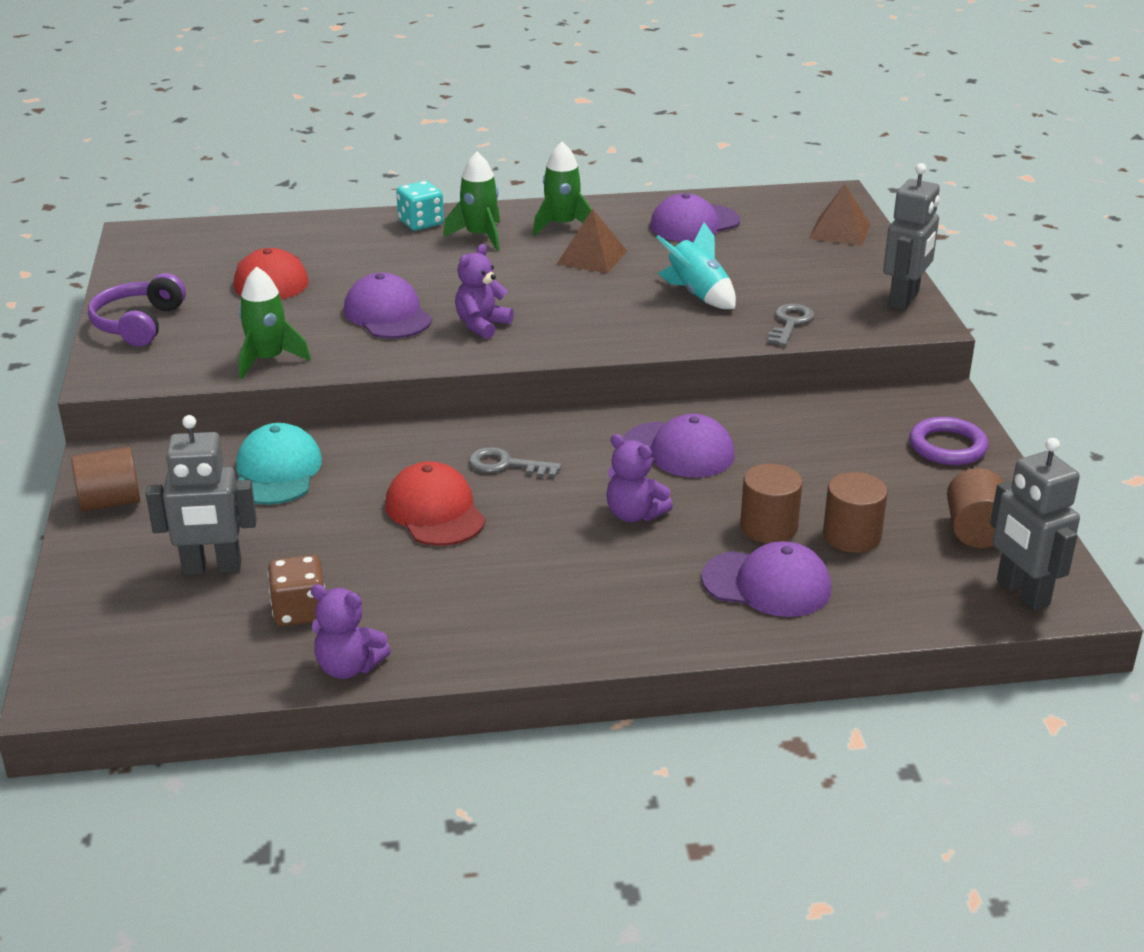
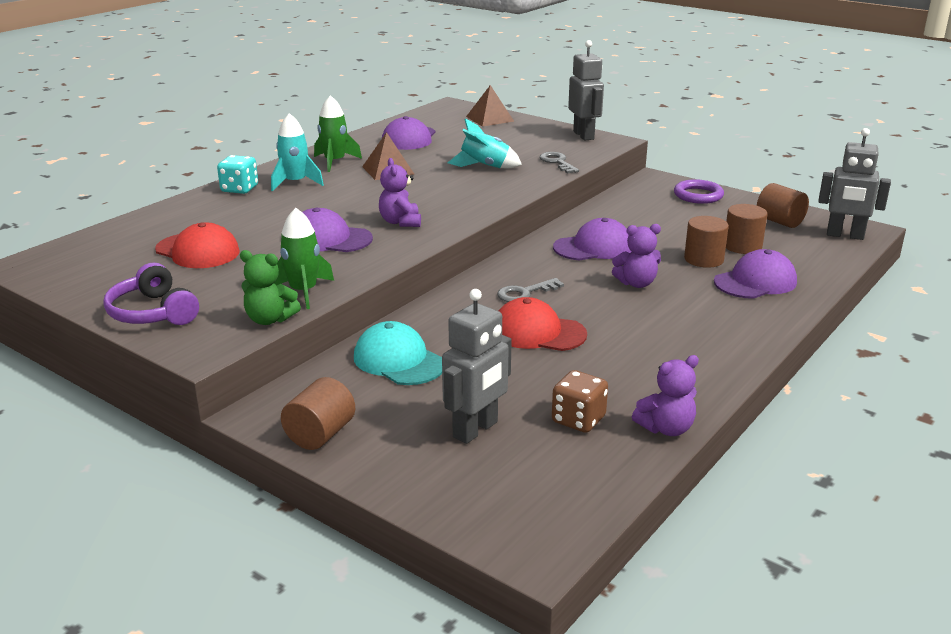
camera: 45 degrees left, 5 degrees down
green rocket [443,152,500,250] -> turquoise rocket [271,113,324,191]
none -> green teddy bear [240,250,301,325]

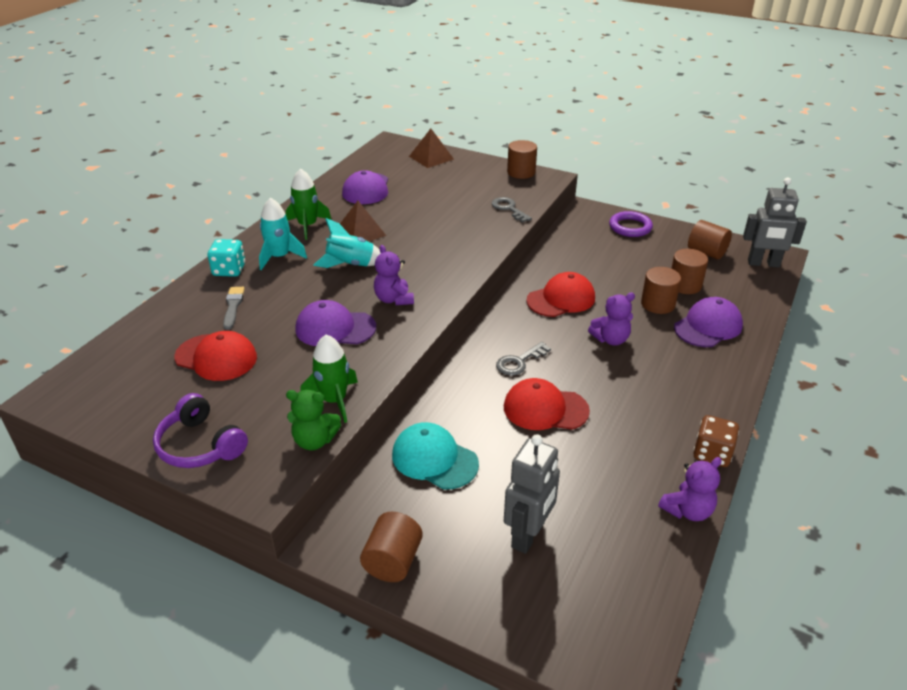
camera: 10 degrees left, 10 degrees up
turquoise rocket [447,118,522,168] -> turquoise rocket moved to [313,218,381,268]
brown dice [552,370,608,433] -> brown dice moved to [693,415,739,467]
purple cap [553,218,632,261] -> red cap [526,272,595,317]
grey robot [568,40,604,140] -> brown cylinder [507,140,537,179]
none -> grey brush [223,287,245,330]

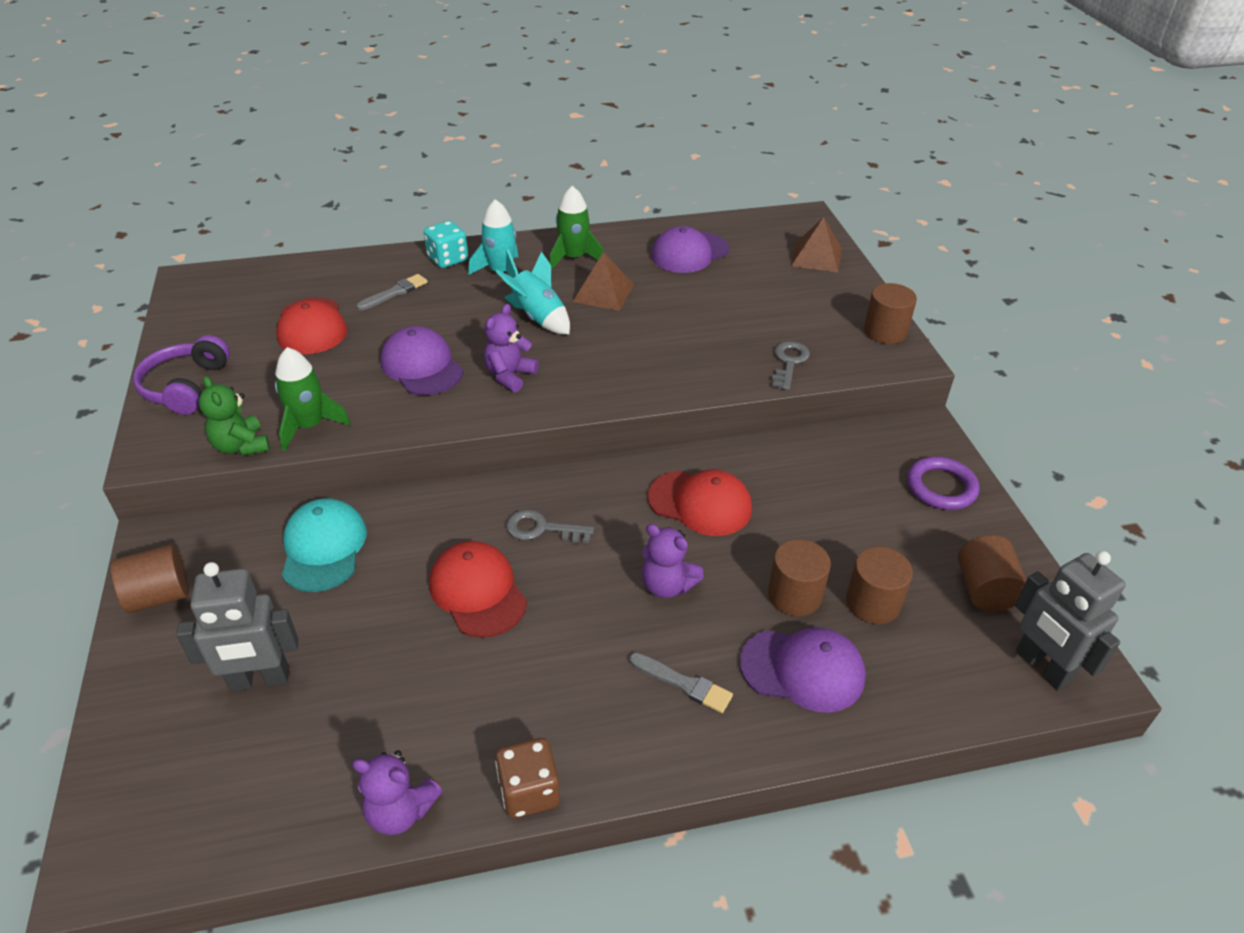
camera: 50 degrees right, 5 degrees up
none -> grey brush [629,652,733,713]

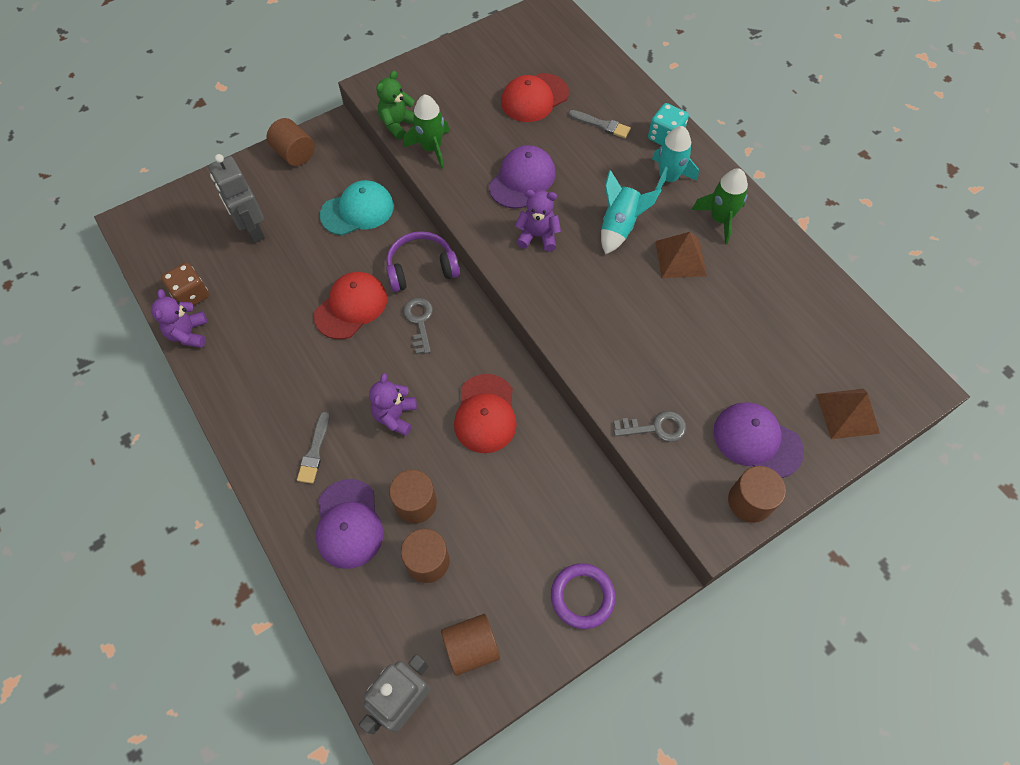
camera: 70 degrees right, 20 degrees up
purple headphones [133,335,230,415] -> purple headphones moved to [386,231,460,292]
brown dice [495,738,560,818] -> brown dice moved to [161,263,209,306]
purple cap [651,226,729,273] -> purple cap moved to [713,402,804,478]

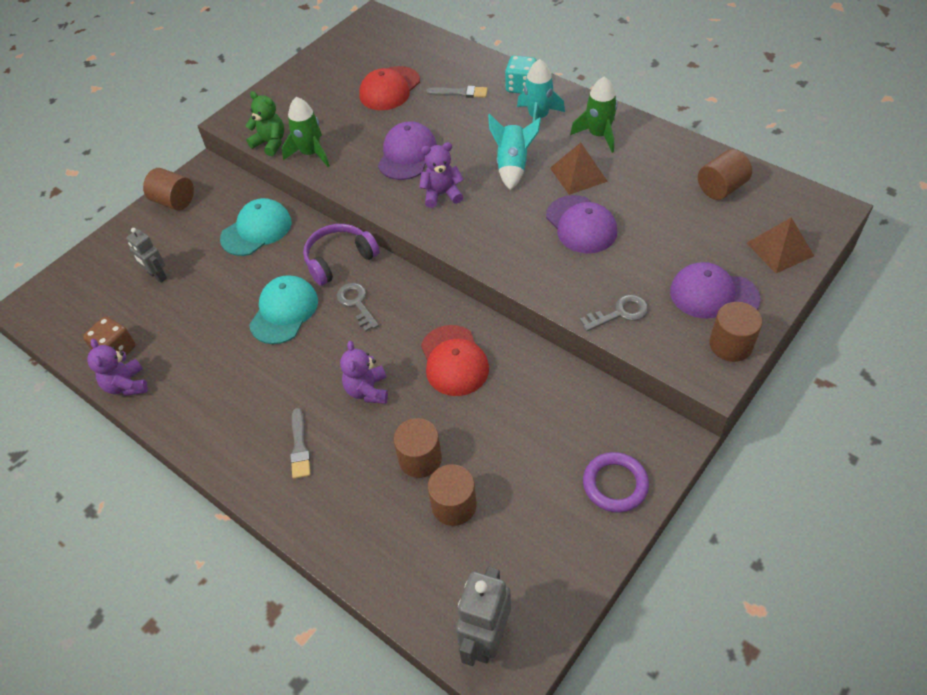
camera: 15 degrees left, 10 degrees down
grey robot [208,154,265,243] -> grey robot [126,228,167,283], size x0.63
red cap [314,272,387,339] -> turquoise cap [249,275,318,344]
purple cap [316,479,383,569] -> purple cap moved to [546,195,617,254]
green teddy bear [376,71,415,140] -> green teddy bear turned 105 degrees clockwise [245,91,284,156]
brown cylinder [441,614,500,676] -> brown cylinder moved to [698,149,752,200]

